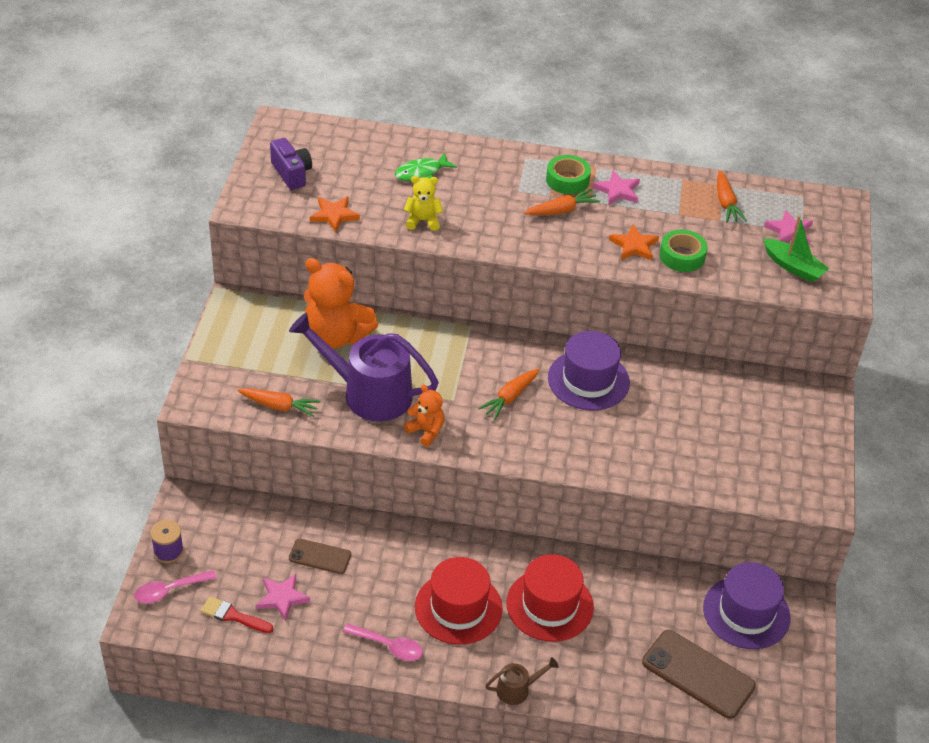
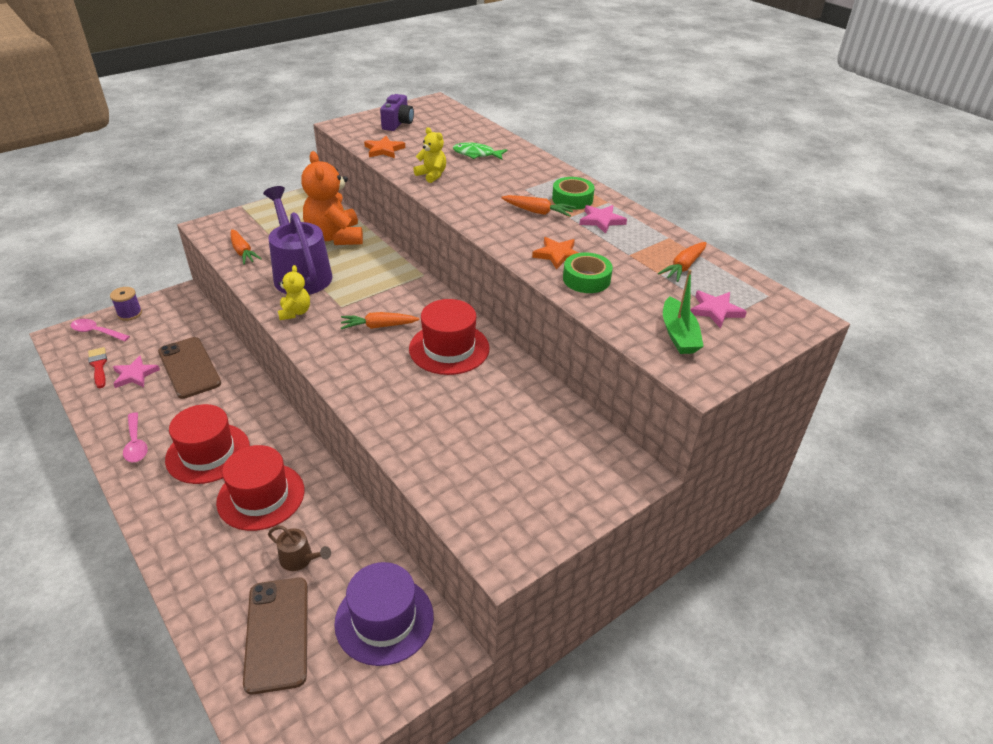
camera: 45 degrees right, 5 degrees down
brown phone [289,539,351,574] -> brown phone [158,337,221,399], size x1.74
orange teddy bear [404,385,444,447] -> yellow teddy bear [278,265,310,320]
brown watering can [485,657,559,705] -> brown watering can moved to [268,526,331,571]
purple hat [548,331,630,410] -> red hat [409,299,490,375]

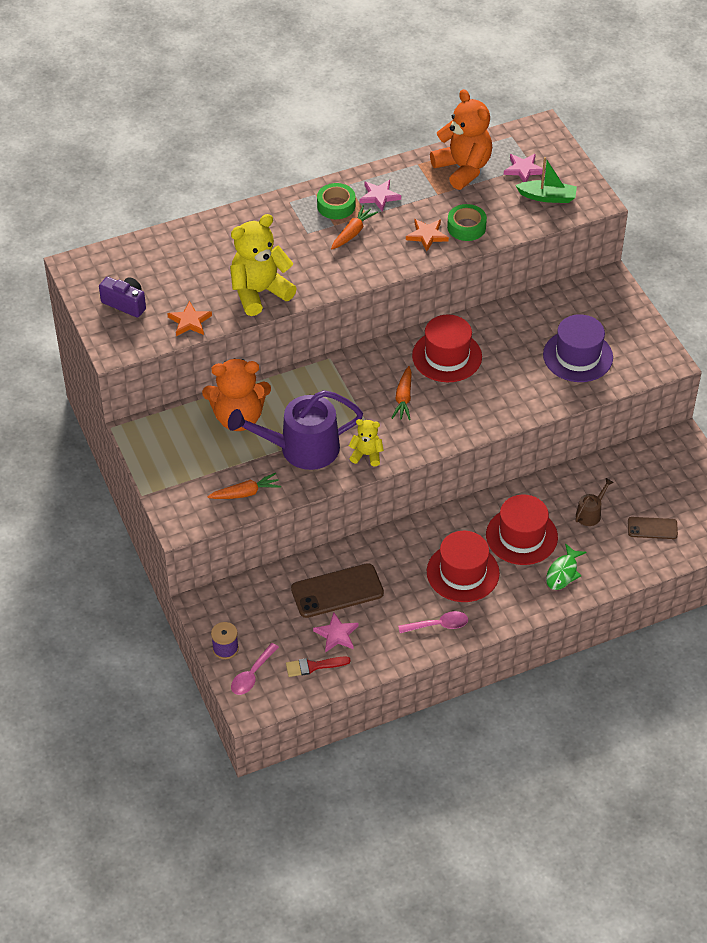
camera: 75 degrees left, 10 degrees up
brown phone [243,578,308,695] -> brown phone [628,517,678,539], size x0.57
purple hat [334,562,434,666] -> purple hat moved to [543,314,613,382]
yellow teddy bear [413,127,446,183] -> yellow teddy bear [230,214,297,316], size x1.96
green fish [453,142,507,160] -> green fish moved to [546,543,586,590]
orange carrot [658,242,706,282] -> orange teddy bear [430,89,492,190]

